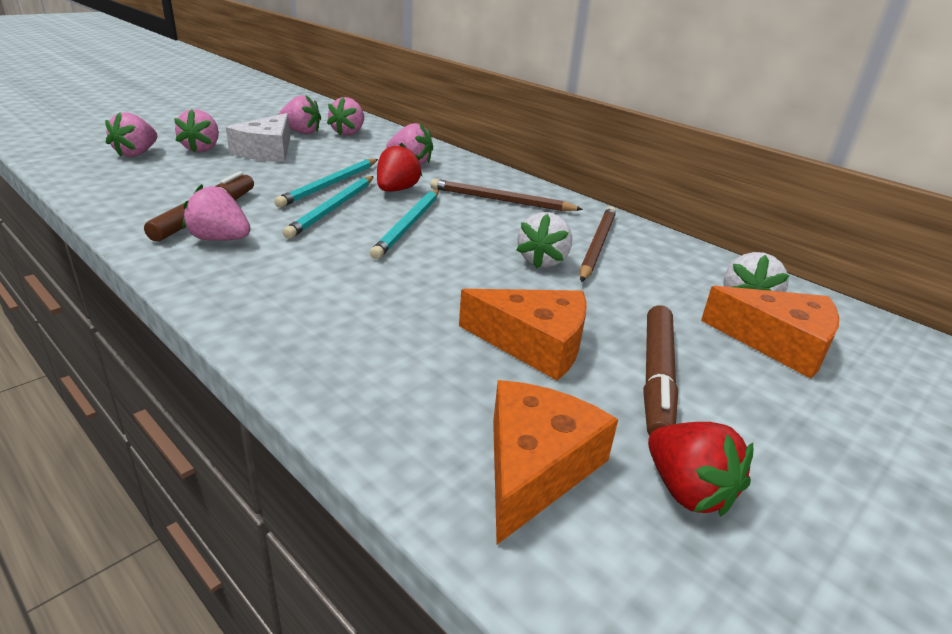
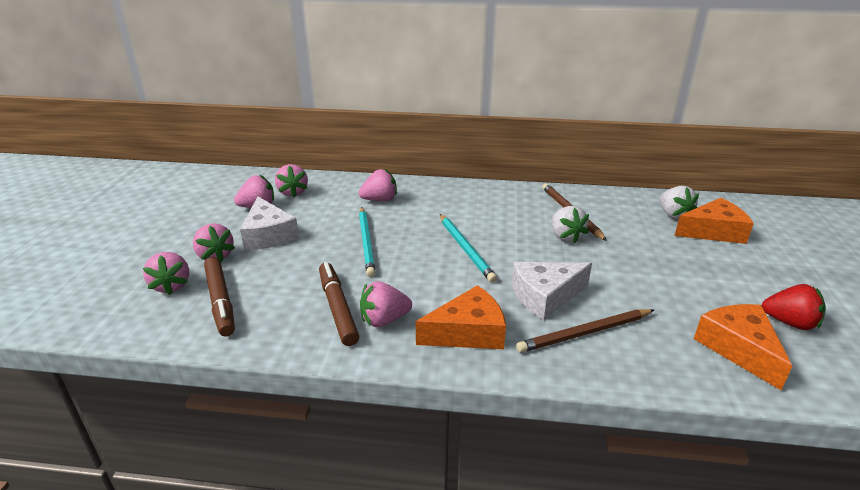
camera: 35 degrees left, 0 degrees up
turquoise pencil [283,176,374,239] -> none
red strawberry [377,143,422,191] -> none
brown pencil [430,179,583,211] -> brown pencil moved to [516,309,654,353]
orange cheese [459,289,586,381] -> orange cheese moved to [416,285,506,349]
brown marker [643,305,678,436] -> brown marker moved to [204,257,235,337]
none -> white cheese [512,262,592,320]

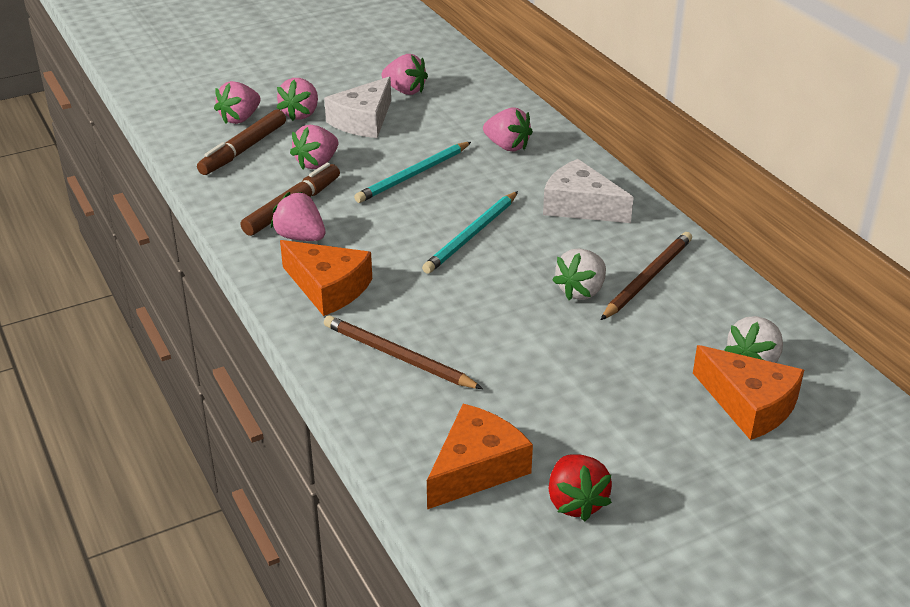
camera: 55 degrees right, 5 degrees up
pink strawberry [275,164,308,197] -> pink strawberry moved to [290,125,338,169]
white cheese [512,262,592,320] -> white cheese moved to [543,159,634,223]

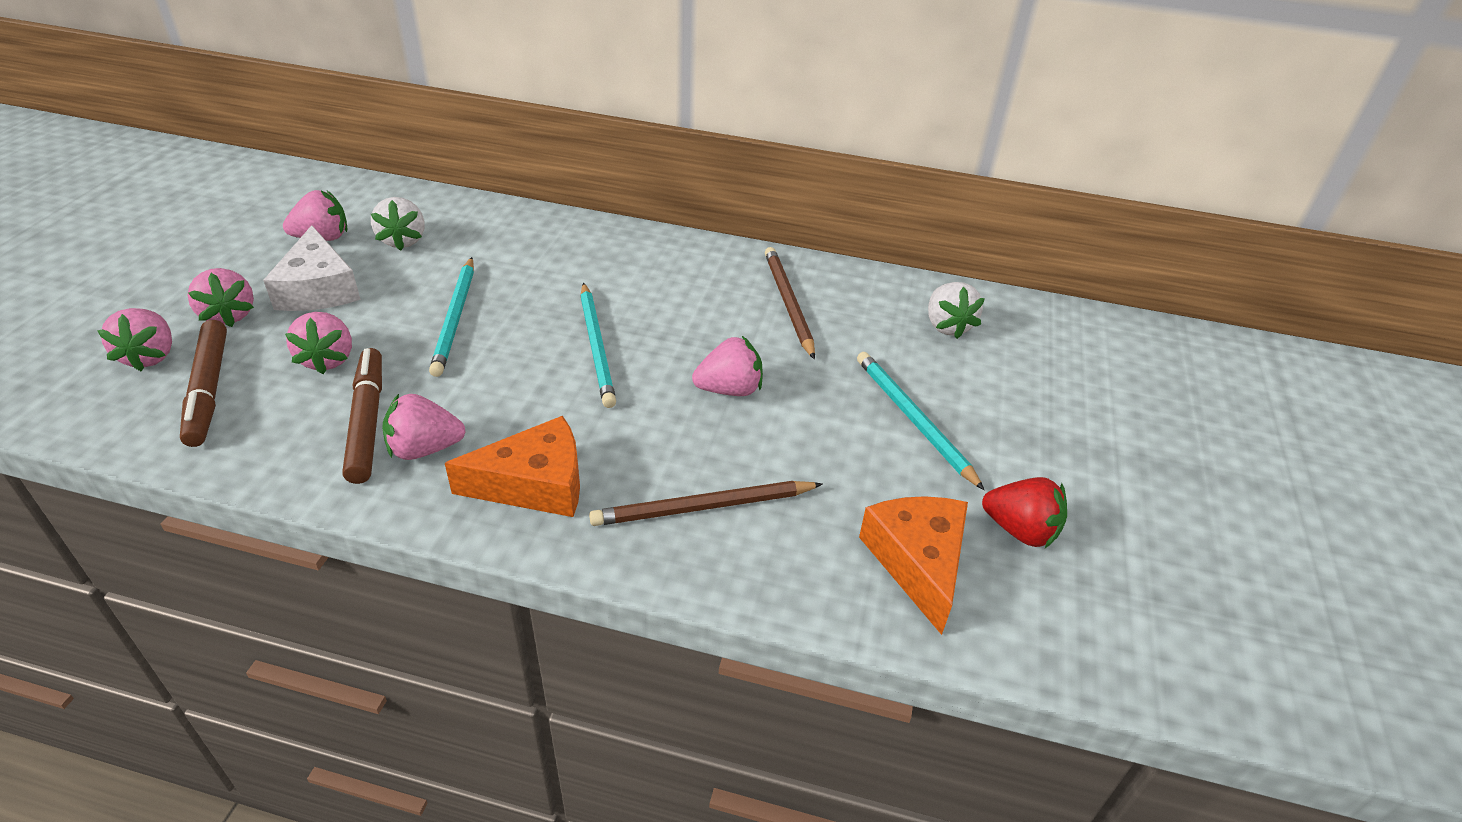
camera: 50 degrees left, 5 degrees up
pink strawberry [483,107,533,152] -> pink strawberry moved to [692,336,763,396]
white cheese [543,159,634,223] -> none
white strawberry [552,248,606,300] -> white strawberry moved to [371,197,425,251]
orange cheese [693,345,804,440] -> none
none -> turquoise pencil [857,352,984,490]

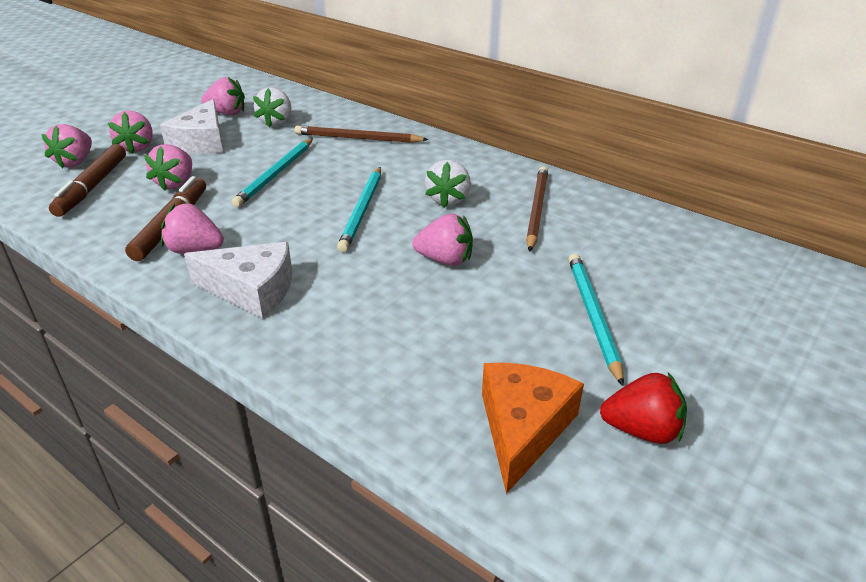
camera: 25 degrees right, 5 degrees down
orange cheese [445,416,580,517] -> white cheese [184,242,292,319]
brown pencil [589,481,823,526] -> brown pencil moved to [295,125,429,143]
white strawberry [928,282,985,339] -> white strawberry moved to [425,160,471,208]
red strawberry [982,477,1067,548] -> red strawberry turned 45 degrees counterclockwise [600,373,687,444]

